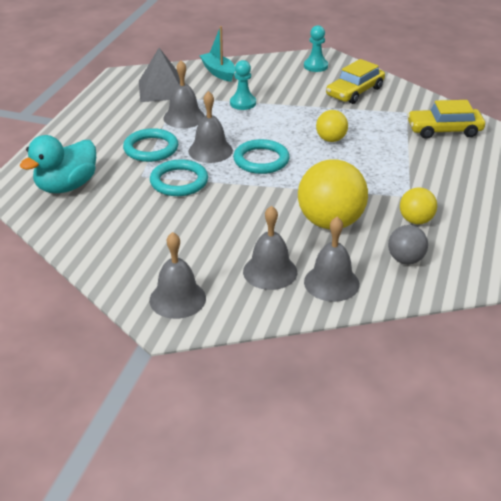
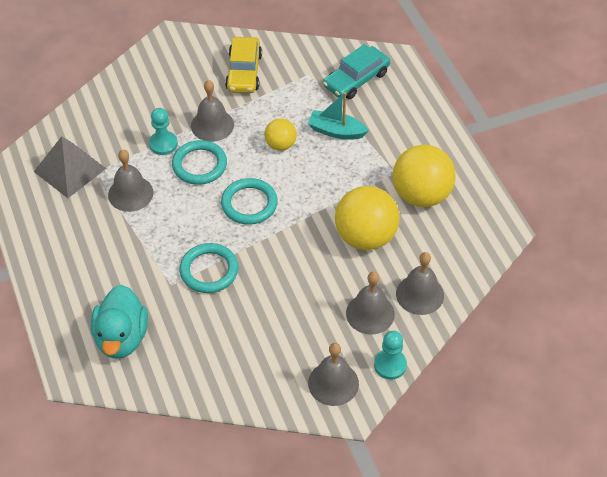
camera: 40 degrees left, 15 degrees up
turquoise ring [123,128,178,162] -> turquoise ring moved to [172,140,227,185]
grey bell [188,91,233,163] -> grey bell moved to [191,80,234,142]
turquoise boat [199,26,235,82] -> turquoise boat moved to [308,92,369,139]
turquoise pawn [304,25,328,72] -> turquoise pawn moved to [374,331,407,380]
grey ball [388,225,428,264] -> none
yellow ball [400,187,437,224] -> yellow ball [393,145,456,207], size x1.87
yellow car [407,100,485,139] -> turquoise car [323,44,390,99]

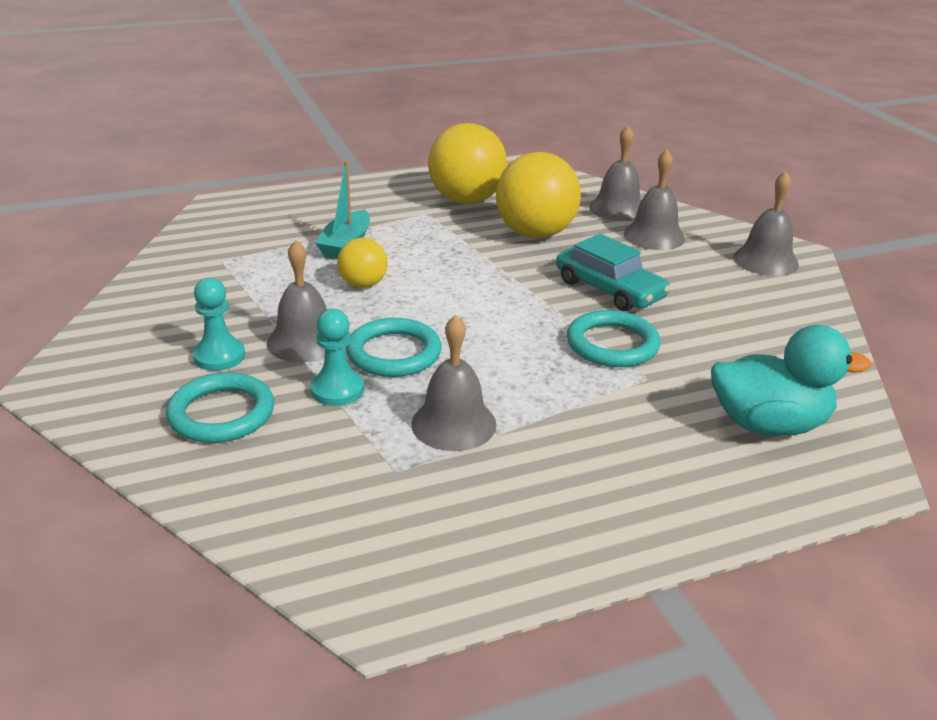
camera: 90 degrees left, 20 degrees down
grey pyramid [34,136,107,198] -> none
turquoise ring [221,178,278,225] -> turquoise ring moved to [166,372,274,443]
yellow car [225,37,262,93] -> none
turquoise car [323,44,390,99] -> turquoise car moved to [556,234,671,311]
turquoise pawn [374,331,407,380] -> turquoise pawn moved to [193,278,245,371]

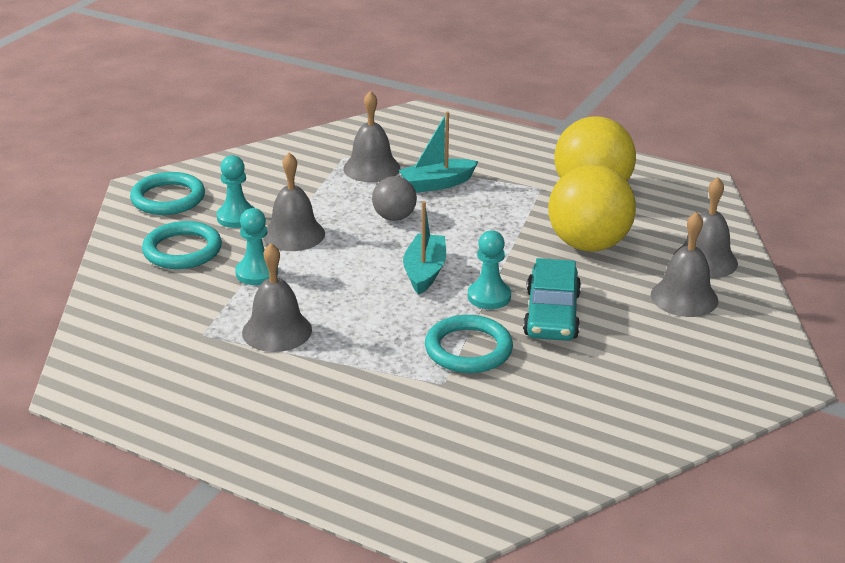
camera: 50 degrees right, 0 degrees up
yellow ball [337,238,388,288] -> grey ball [372,176,417,221]
turquoise ring [346,318,442,377] -> turquoise ring moved to [130,172,205,215]
turquoise duck [711,325,871,436] -> none
grey bell [733,171,799,276] -> grey bell moved to [343,91,400,182]
none -> turquoise boat [403,201,446,295]
none -> turquoise pawn [468,230,511,309]

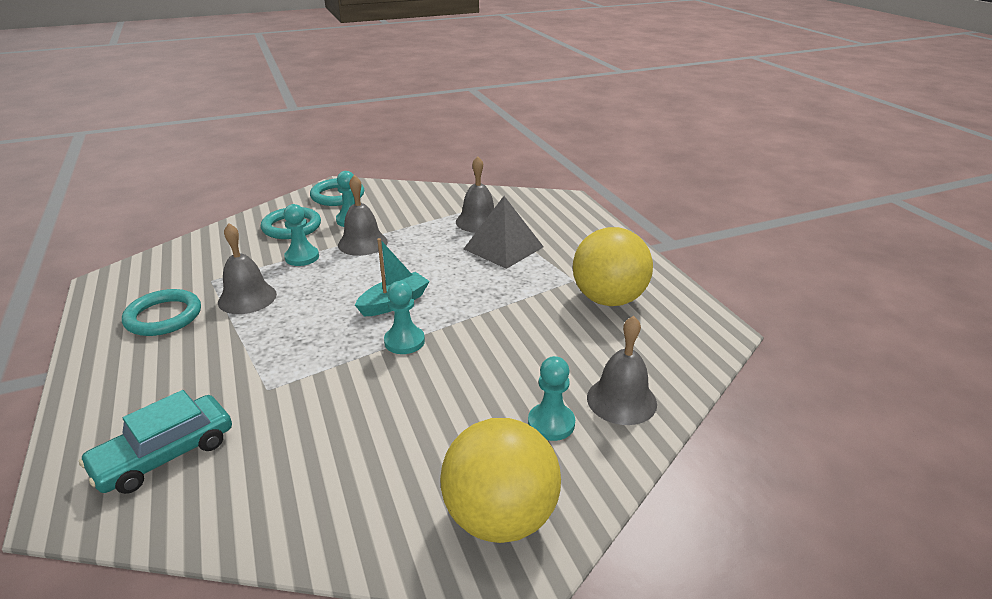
camera: 40 degrees right, 0 degrees up
grey ball [372,176,417,221] -> none
turquoise boat [399,112,478,193] -> grey pyramid [464,196,544,269]
turquoise ring [425,315,513,373] -> turquoise ring moved to [122,289,201,336]
turquoise car [523,258,581,341] -> turquoise car moved to [79,390,232,494]
yellow ball [548,165,636,251] -> yellow ball moved to [440,418,561,543]
grey bell [651,212,718,317] -> turquoise pawn [528,356,575,441]

